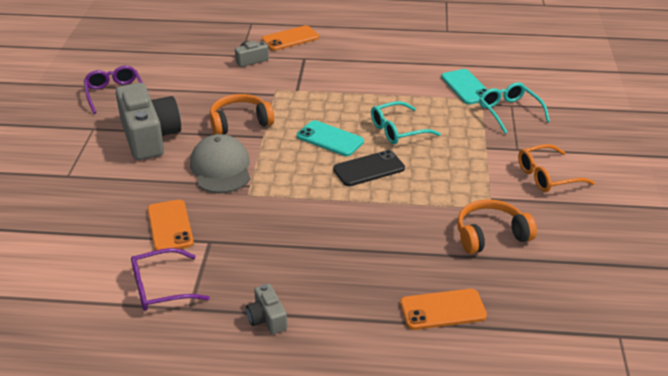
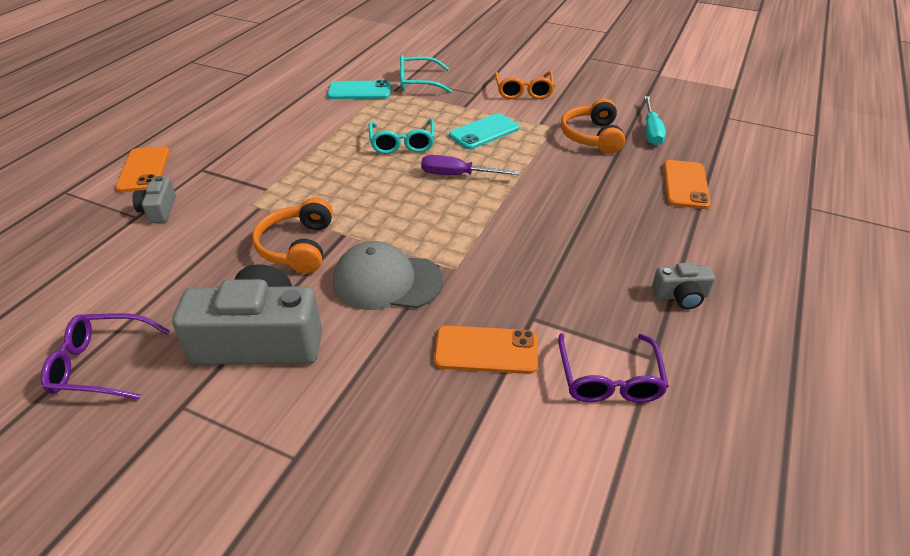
camera: 70 degrees left, 5 degrees up
turquoise phone [297,120,364,156] -> turquoise phone moved to [449,113,519,149]
black phone [333,150,405,186] -> purple screwdriver [421,155,520,175]
none -> turquoise screwdriver [644,96,666,146]

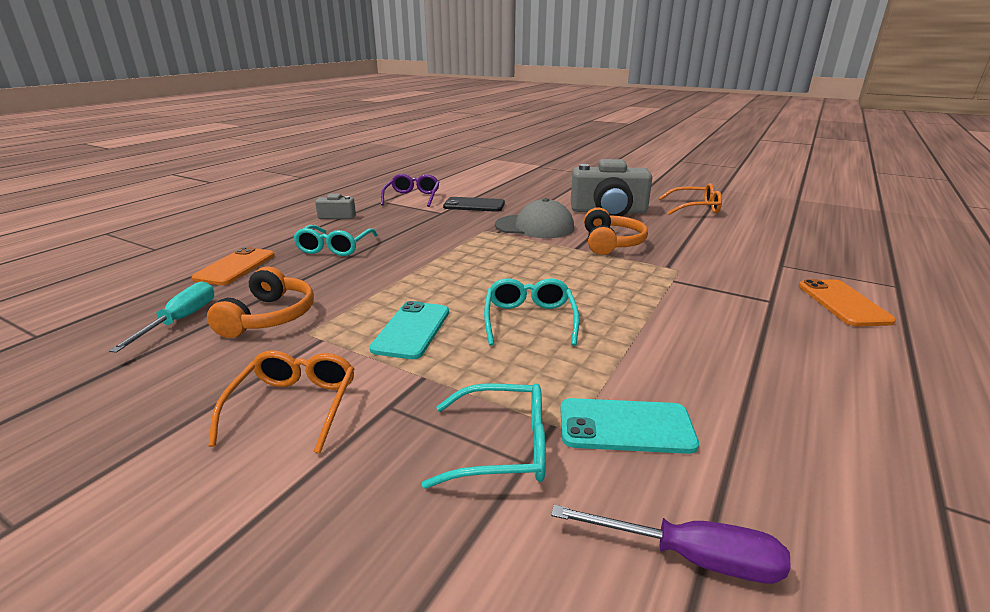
camera: 175 degrees left, 15 degrees down
purple glasses [41,313,170,400] -> orange glasses [659,183,722,215]
grey camera [132,176,176,223] -> none
purple screwdriver [421,155,520,175] -> purple screwdriver moved to [551,505,790,584]
orange phone [434,326,538,374] -> black phone [443,197,505,212]
turquoise phone [449,113,519,149] -> turquoise phone turned 45 degrees counterclockwise [369,301,449,359]
none -> turquoise glasses [293,225,377,256]

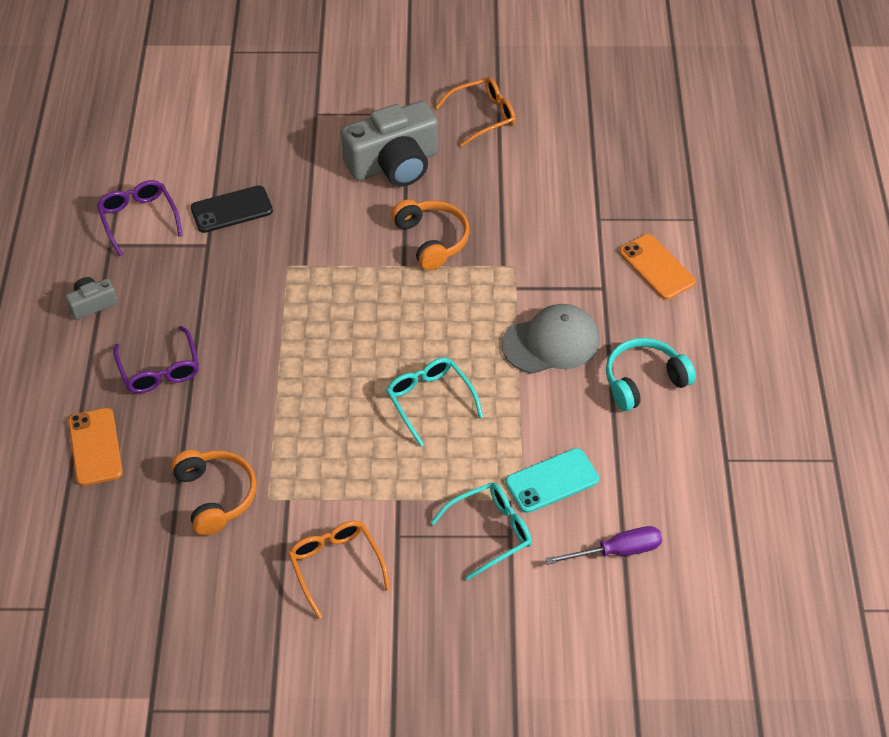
camera: 30 degrees left, 25 degrees up
turquoise screwdriver [109,281,214,353] -> none
turquoise glasses [293,225,377,256] -> purple glasses [113,326,199,393]
turquoise phone [369,301,449,359] -> none
grey cap [495,198,574,238] -> grey cap moved to [502,304,599,374]
none -> turquoise headphones [606,338,696,411]

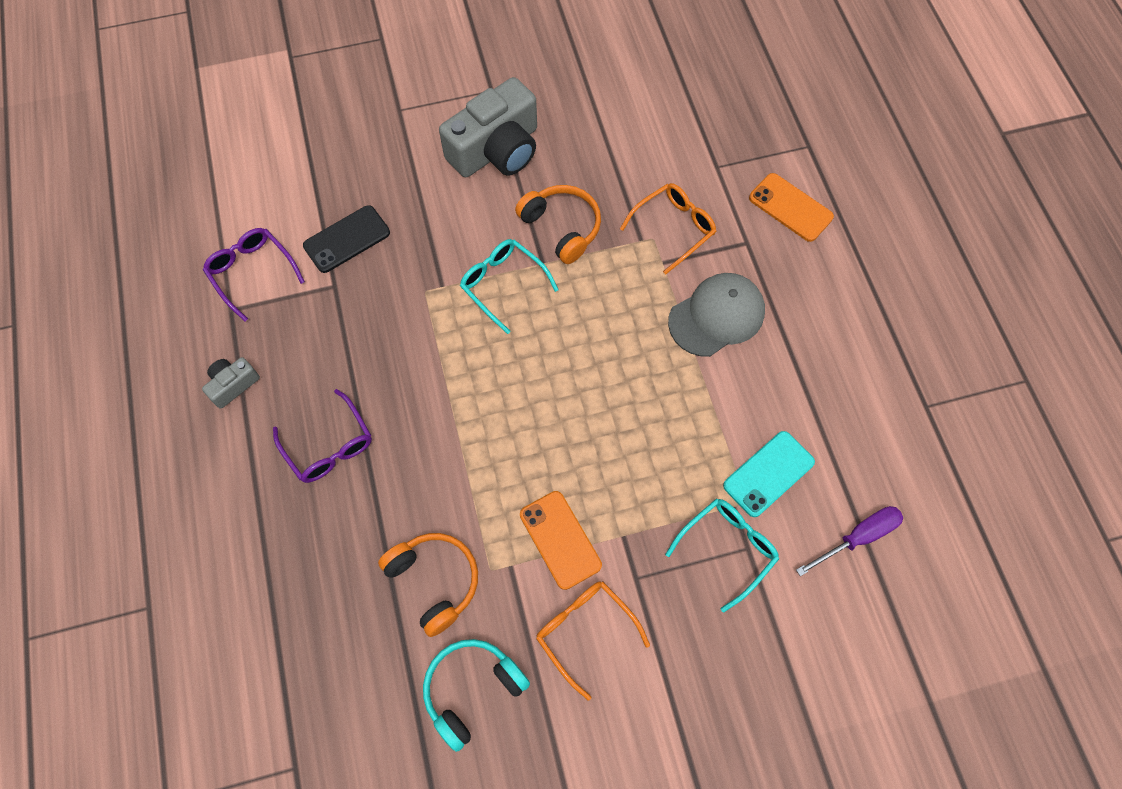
camera: 15 degrees left, 15 degrees up
orange phone [68,408,123,486] -> orange phone moved to [520,491,602,590]
turquoise glasses [386,357,483,447] -> turquoise glasses moved to [460,239,559,334]
orange glasses [435,77,516,147] -> orange glasses moved to [620,183,717,275]
turquoise headphones [606,338,696,411] -> turquoise headphones moved to [423,639,530,752]

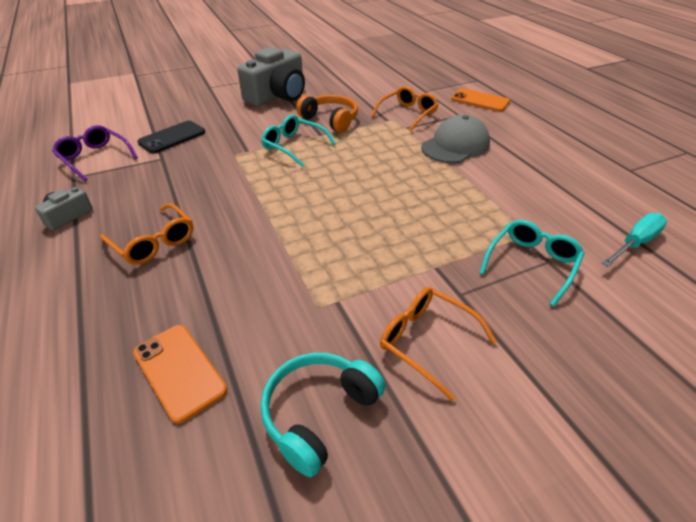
camera: 10 degrees left, 25 degrees down
purple glasses [273,389,372,483] -> orange glasses [100,203,193,265]
orange headphones [378,533,478,637] -> none
orange phone [520,491,602,590] -> orange phone moved to [133,325,227,424]
turquoise phone [723,431,815,517] -> none
purple screwdriver [796,506,903,576] -> turquoise screwdriver [602,213,667,267]

